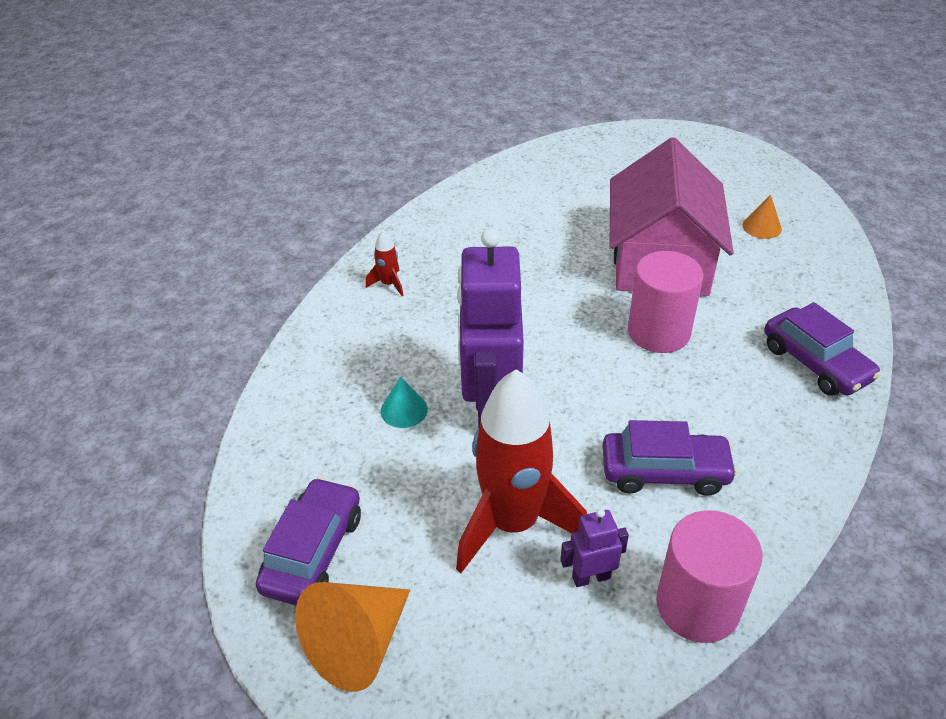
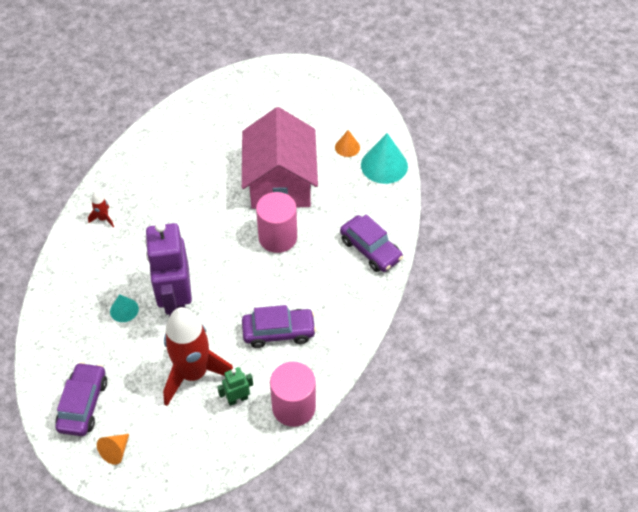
camera: 10 degrees left, 10 degrees up
orange cone [295,582,410,692] -> orange cone [97,434,129,465], size x0.54
purple robot [560,508,629,587] -> green robot [217,367,253,406]
none -> turquoise cone [361,133,408,184]

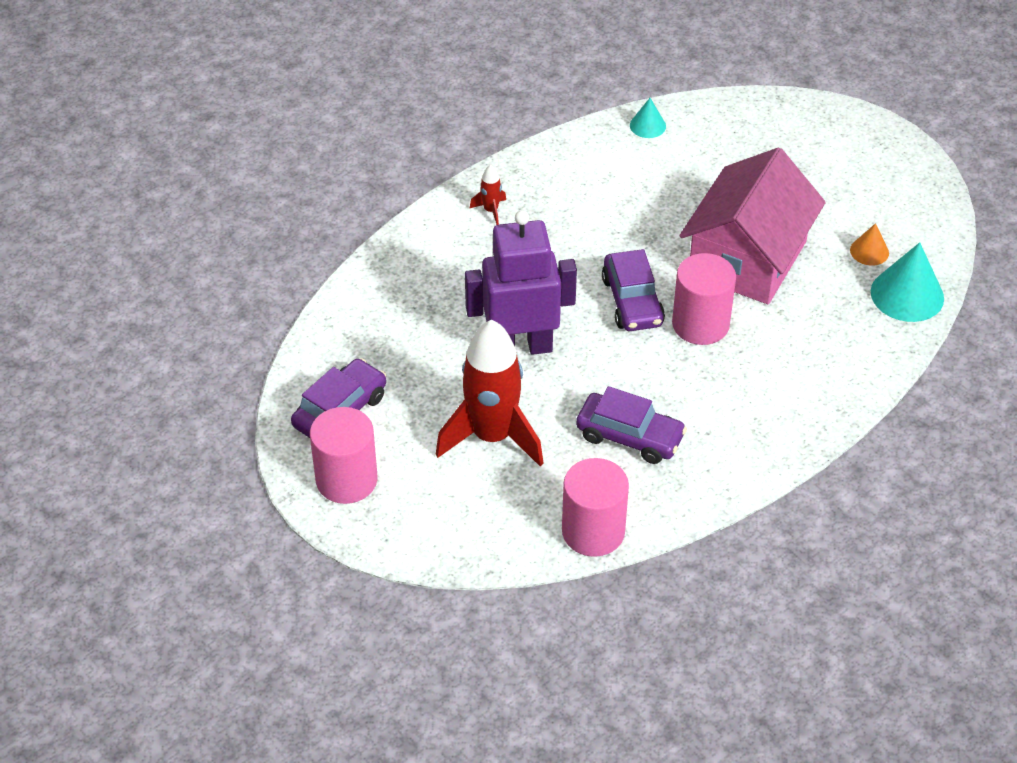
camera: 30 degrees right, 5 degrees down
orange cone [97,434,129,465] -> pink cylinder [310,407,378,504]
turquoise cone [110,294,139,322] -> turquoise cone moved to [630,98,666,138]
purple robot [145,222,192,317] -> purple robot turned 60 degrees clockwise [465,210,577,355]
green robot [217,367,253,406] -> none
purple car [340,214,403,272] -> purple car moved to [602,249,665,331]

